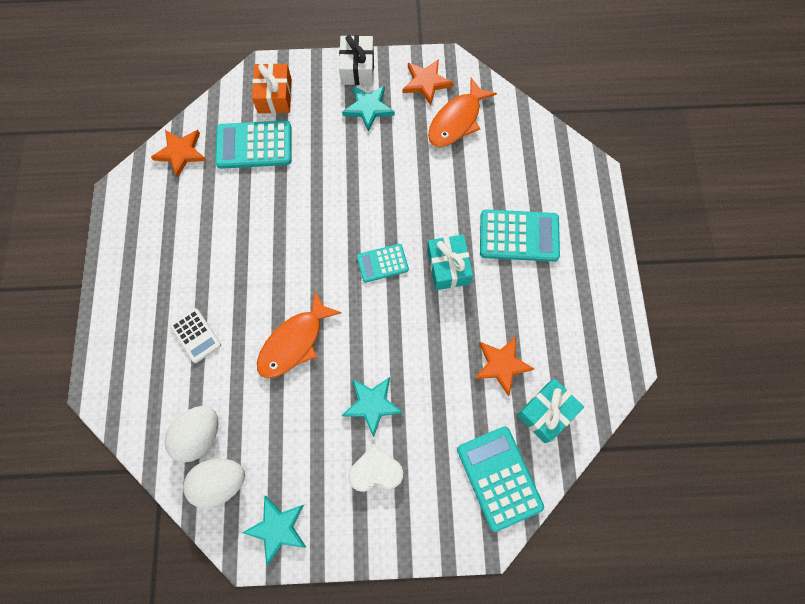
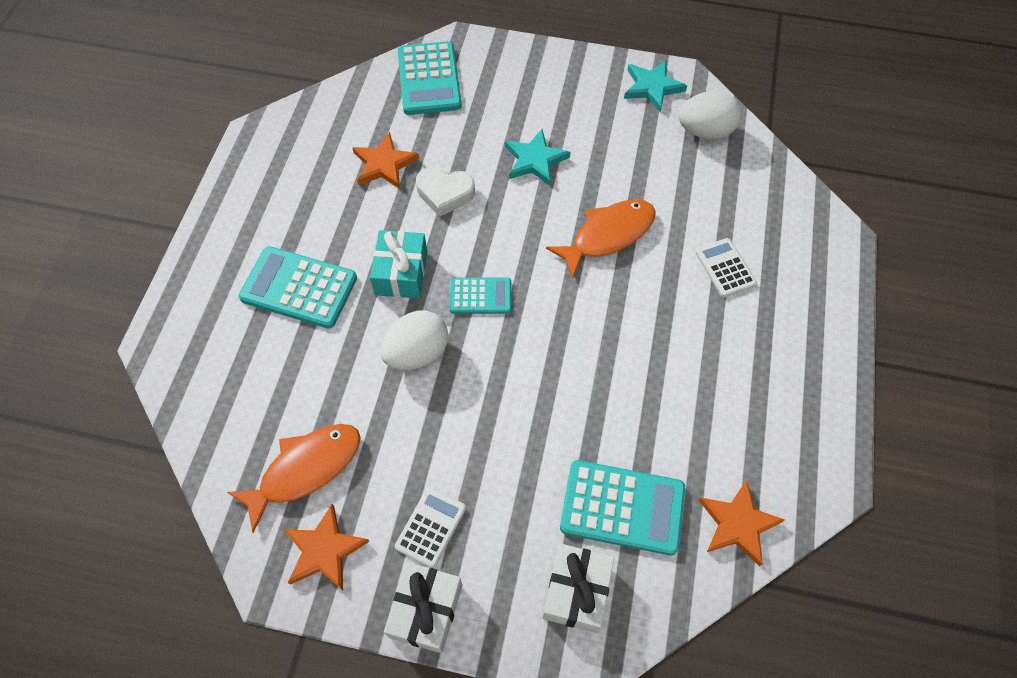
camera: 165 degrees left, 10 degrees down
white egg [164,406,218,462] -> white egg moved to [380,310,448,370]
orange gift [252,63,292,113] -> white gift [543,543,614,633]
turquoise star [342,86,395,132] -> white calculator [395,487,466,568]
white heart [348,444,403,492] -> white heart moved to [416,167,475,217]
turquoise gift [517,378,584,443] -> none

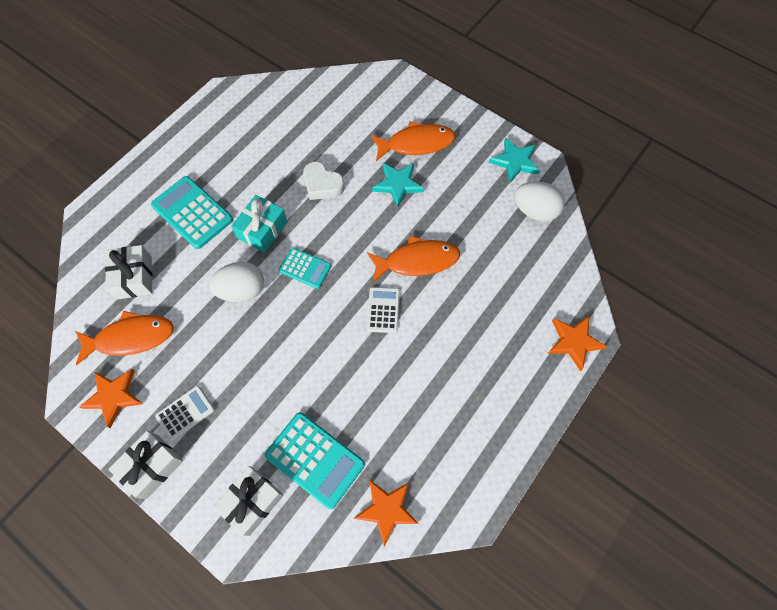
camera: 25 degrees right, 5 degrees up
orange star [352,132,419,189] -> orange star moved to [548,316,607,371]
turquoise calculator [398,41,462,115] -> none
white calculator [695,238,757,298] -> white calculator moved to [367,287,400,333]
none -> white gift [105,245,152,300]
none -> orange fish [370,121,456,161]

